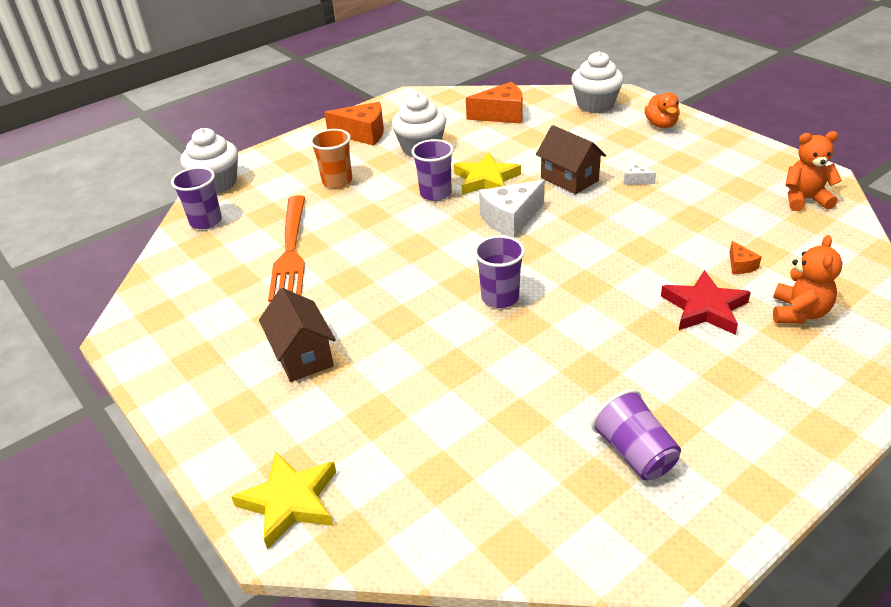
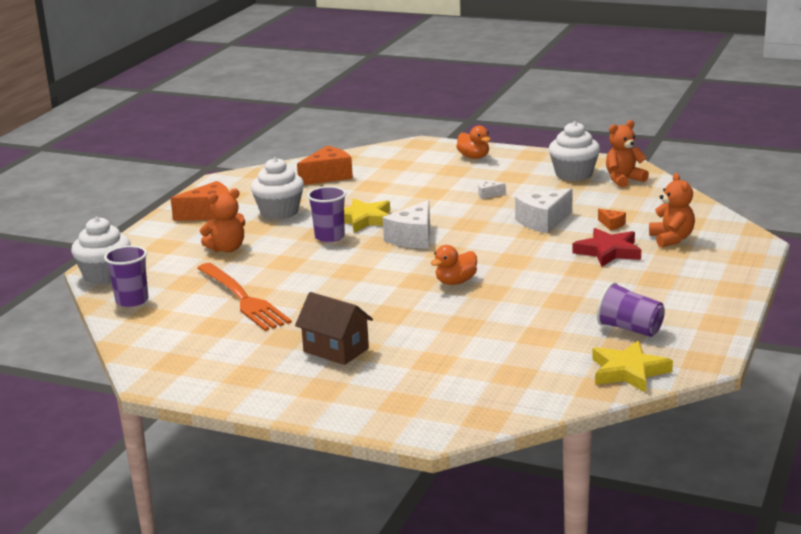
camera: 30 degrees left, 15 degrees down
yellow star [231,451,336,549] -> yellow star moved to [592,341,673,393]
orange cup [310,129,352,188] -> orange teddy bear [200,188,245,252]
purple cup [474,235,525,308] -> orange duck [431,245,477,285]
brown house [536,125,606,194] -> none
white cupcake [571,51,624,113] -> white cupcake moved to [549,121,600,181]
none -> white cheese [515,188,573,234]

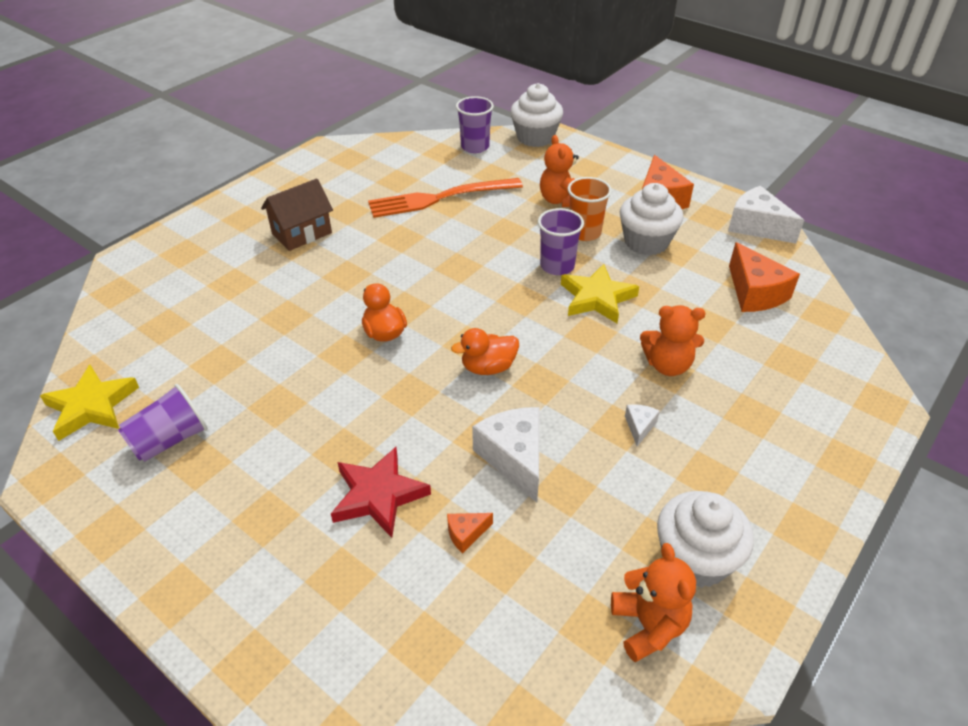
camera: 105 degrees right, 20 degrees up
white cheese [383,200,430,248] -> white cheese moved to [728,186,804,244]
orange duck [456,126,491,159] -> orange duck moved to [451,328,519,375]
orange teddy bear [649,173,695,247] -> orange teddy bear moved to [640,305,706,376]
none -> orange cup [568,177,612,241]

